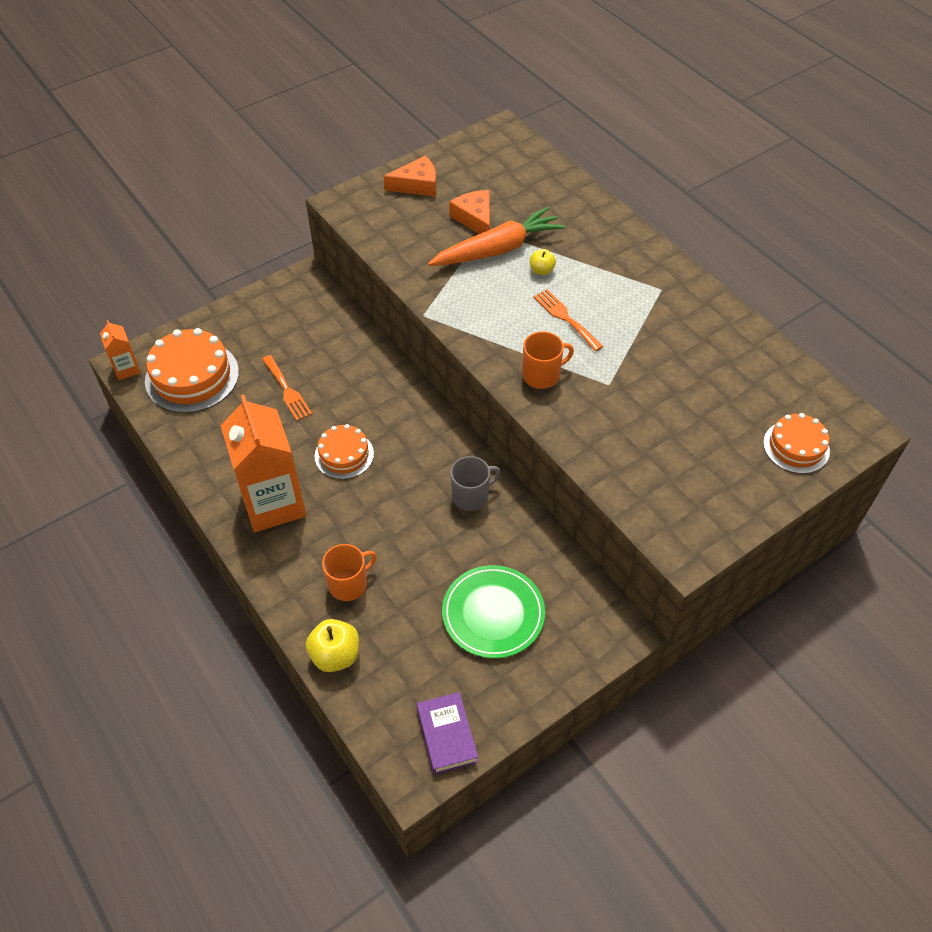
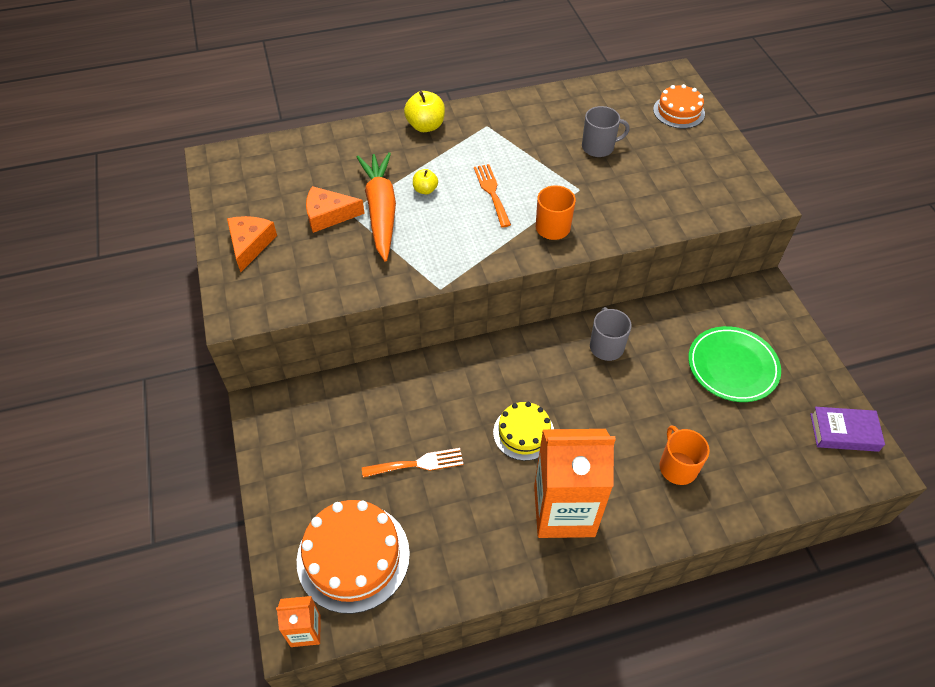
camera: 70 degrees left, 0 degrees up
yellow apple [306,619,359,672] -> yellow apple moved to [404,91,445,132]
orange cake [315,424,374,479] -> yellow cake [493,402,554,461]
orange fork [533,289,603,351] -> orange fork turned 90 degrees clockwise [474,164,511,227]
none -> grey mug [582,106,630,157]

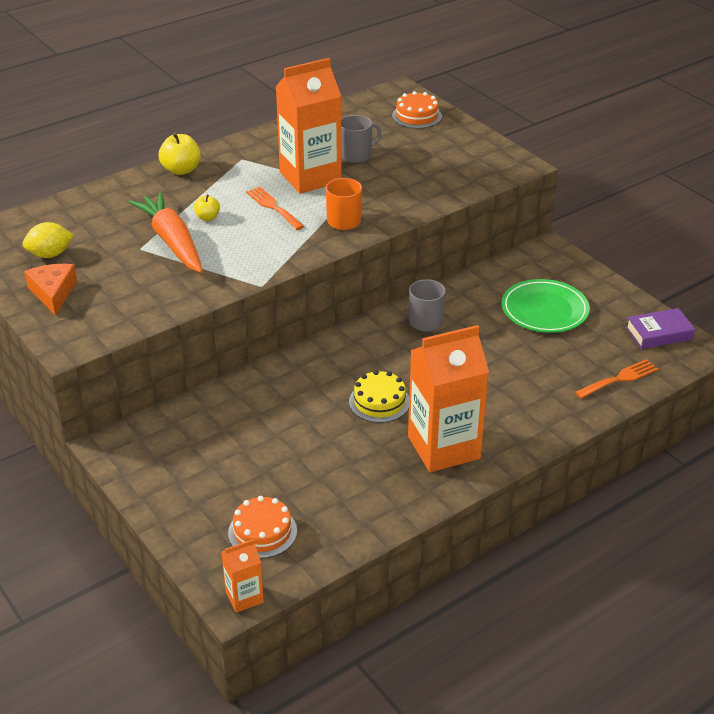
camera: 20 degrees left, 15 degrees down
orange cake [297,500,410,614] -> orange cake [228,496,297,558], size x0.60
orange cheese [306,186,365,233] -> none
orange fork [362,448,463,478] -> orange fork moved to [575,359,658,399]
orange mug [659,425,710,485] -> none
none -> yellow lemon [22,222,74,258]
none -> orange carton [276,58,342,194]

